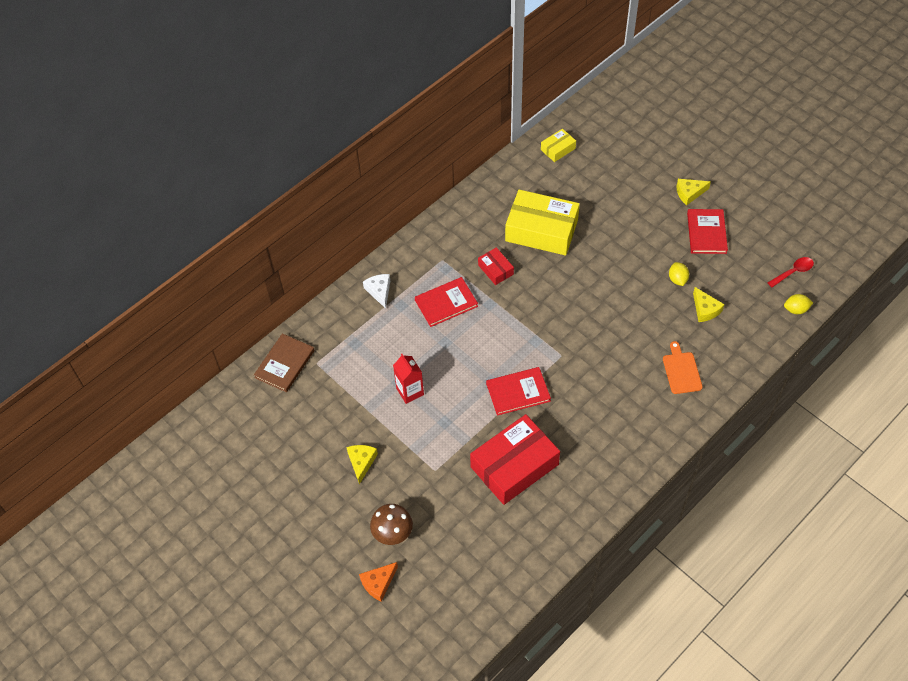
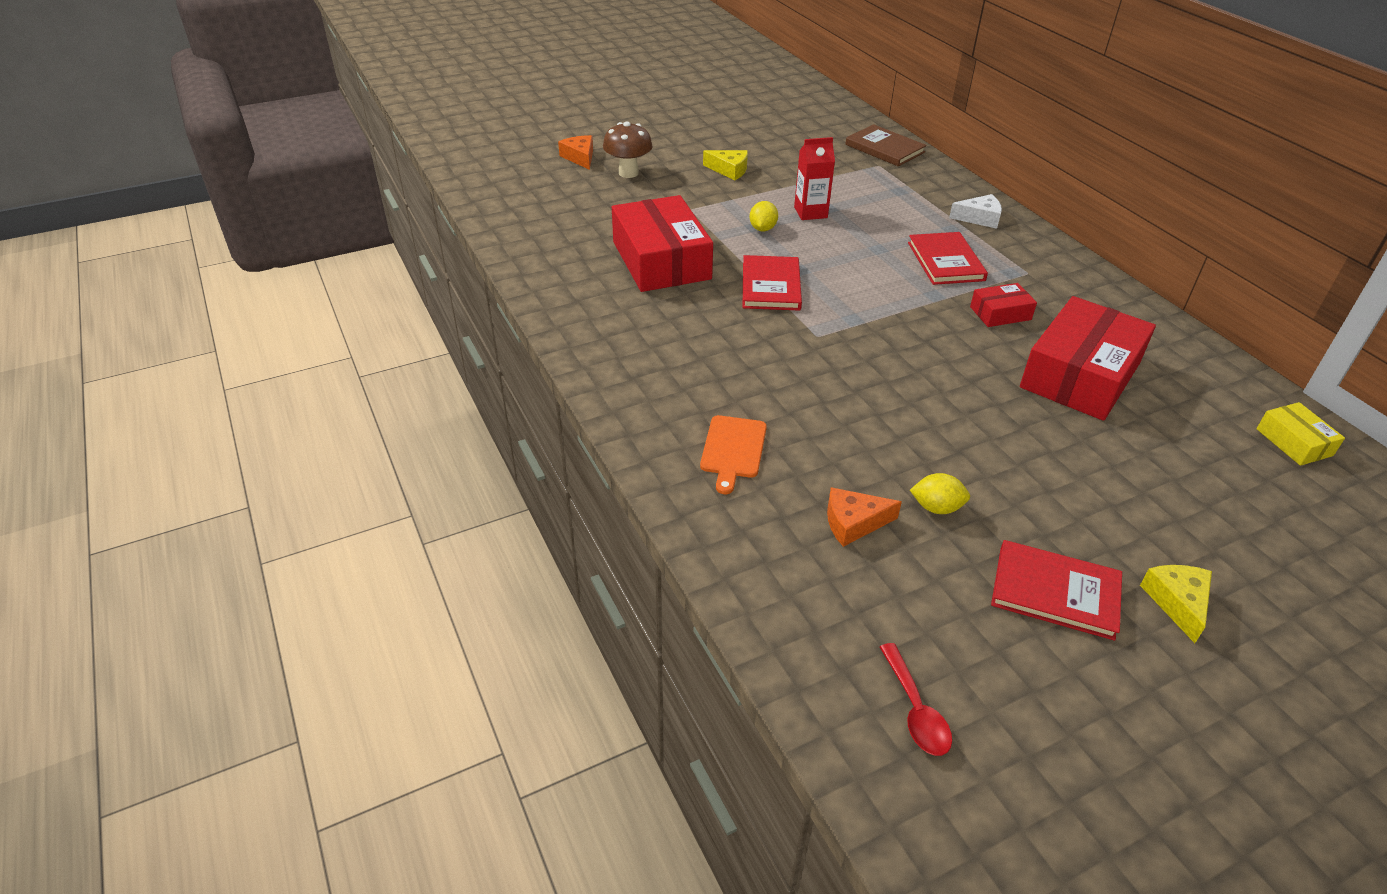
camera: 105 degrees right, 15 degrees down
yellow box [505,190,580,255] -> red box [1020,296,1156,421]
orange cutting board [663,341,703,394] -> orange cutting board turned 90 degrees clockwise [700,415,767,494]
yellow cheese [693,287,725,322] -> orange cheese [827,487,902,547]
yellow lemon [784,294,813,314] -> yellow lemon moved to [749,201,778,231]

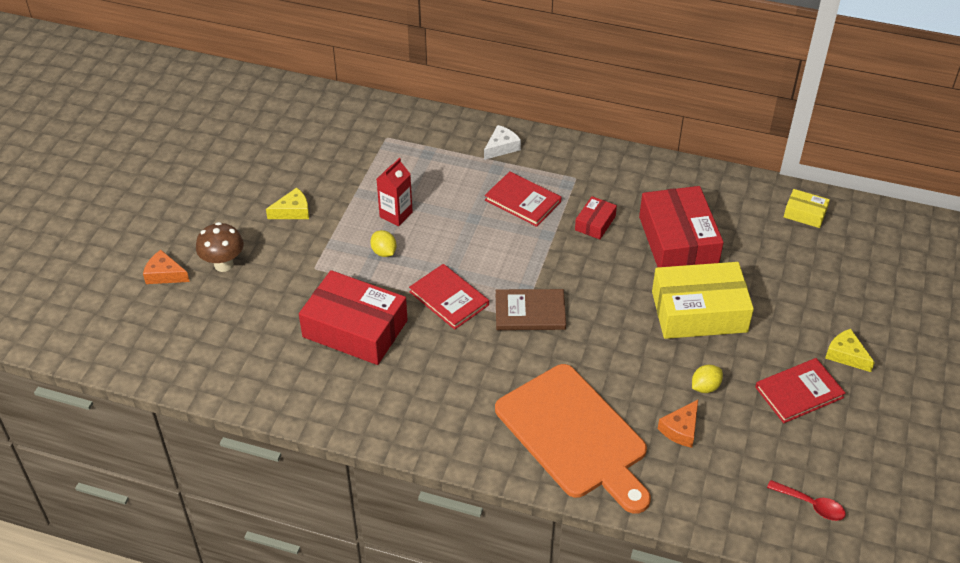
camera: 45 degrees left, 5 degrees up
orange cutting board [700,415,767,494] -> orange cutting board [495,364,651,514], size x2.31
brown book [845,124,927,166] -> brown book moved to [496,289,566,330]
none -> yellow box [652,262,754,339]

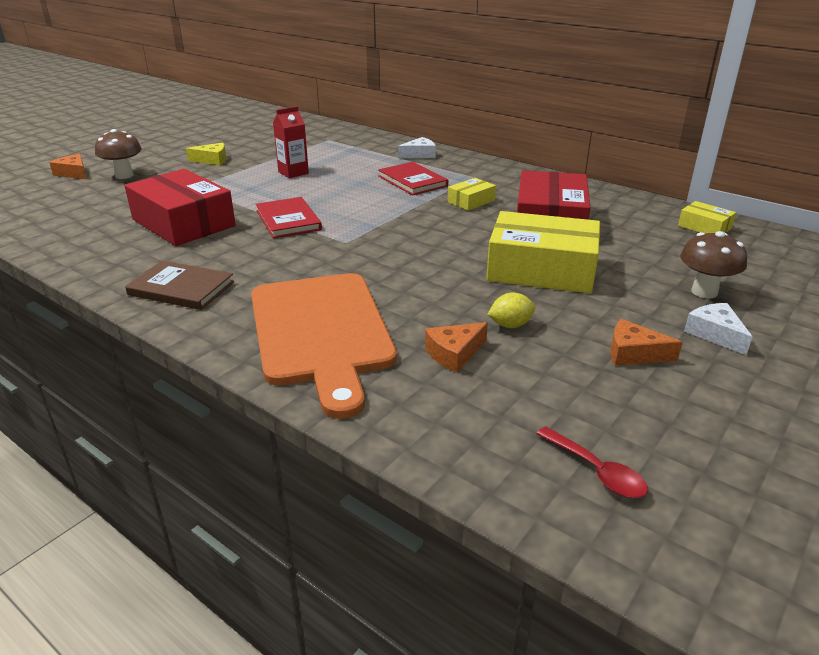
camera: 20 degrees right, 15 degrees down
yellow lemon [370,230,397,257] -> none
brown book [496,289,566,330] -> brown book moved to [125,260,234,310]
red box [575,196,617,239] -> yellow box [448,178,496,211]
red book [755,358,846,423] -> orange cheese [610,319,682,366]
yellow cheese [825,329,875,372] -> white cheese [684,303,753,355]
none -> brown mushroom [680,231,747,299]

